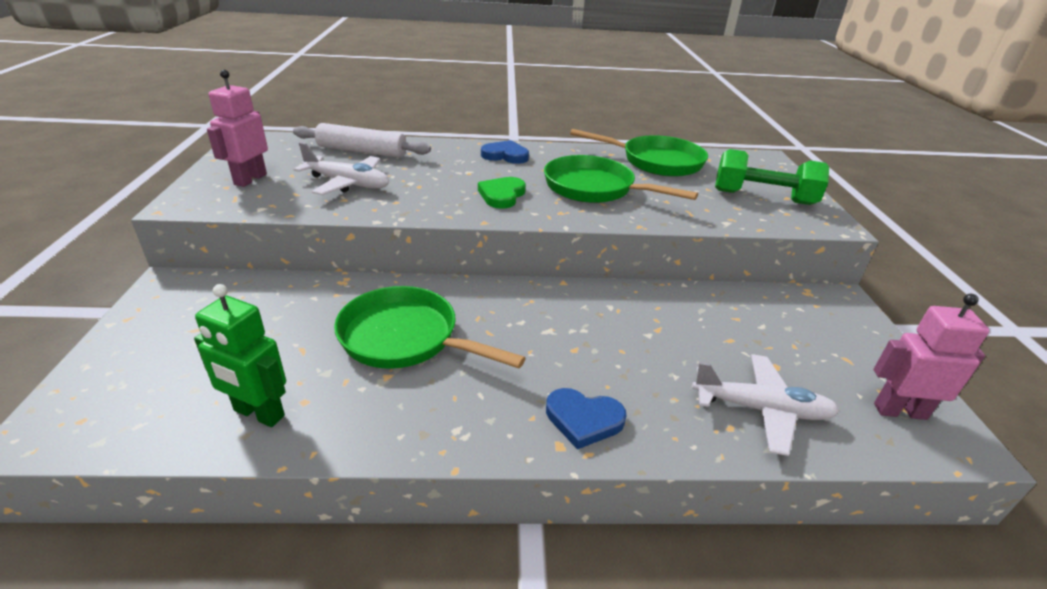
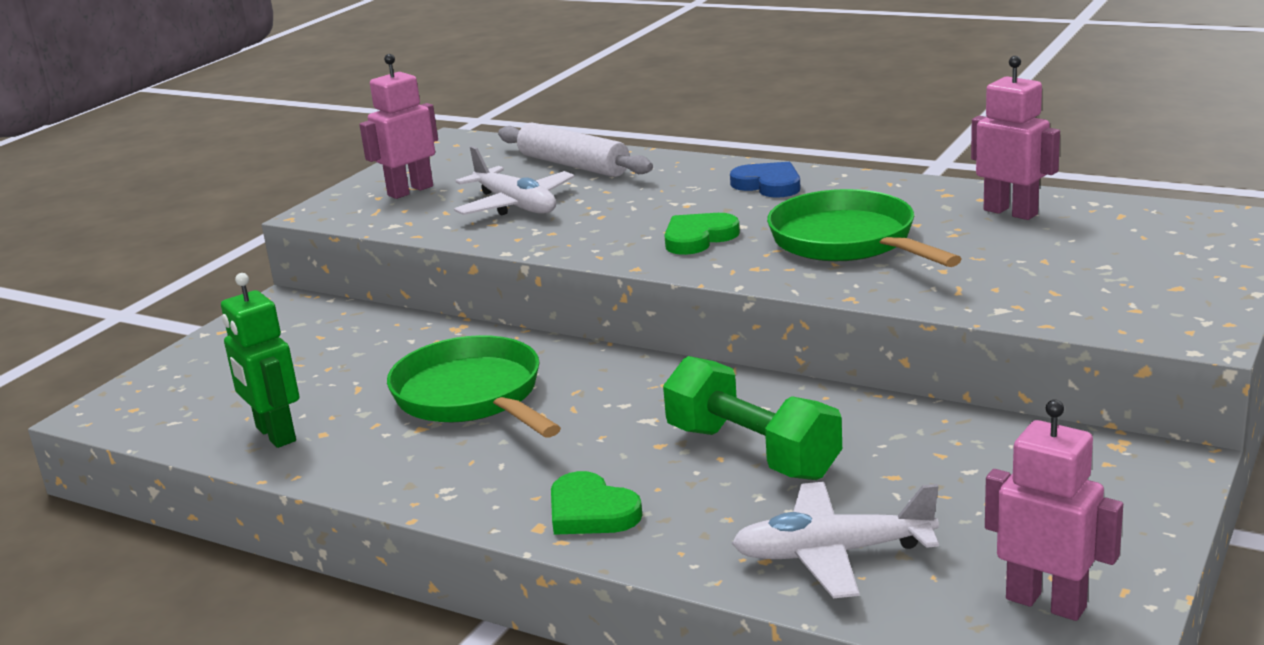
camera: 35 degrees right, 10 degrees down
blue heart [546,388,626,449] -> green heart [551,471,642,535]
green pan [570,129,708,177] -> pink robot [971,56,1060,220]
white plane [692,354,839,456] -> white plane turned 135 degrees clockwise [732,482,939,598]
green dumbbell [715,149,829,205] -> green dumbbell moved to [663,356,842,480]

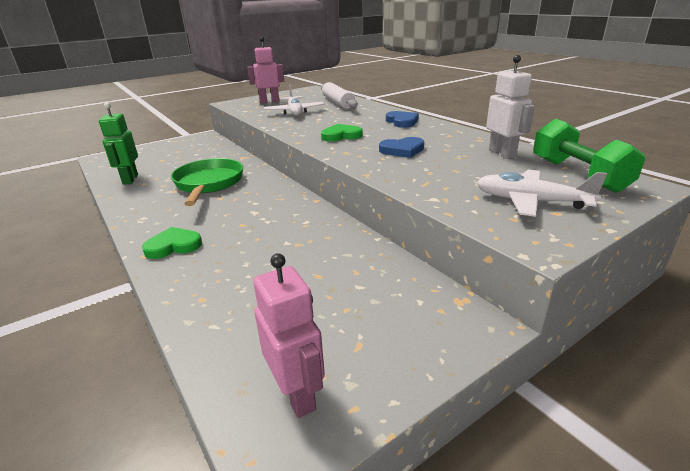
camera: 25 degrees right, 5 degrees up
green heart [551,471,642,535] -> green heart turned 90 degrees clockwise [142,227,202,259]
green dumbbell [663,356,842,480] -> green dumbbell moved to [533,119,645,193]
white plane [732,482,939,598] -> white plane moved to [477,170,607,217]
green pan [767,189,962,267] -> blue heart [379,137,425,158]
pink robot [971,56,1060,220] -> white robot [486,55,535,159]

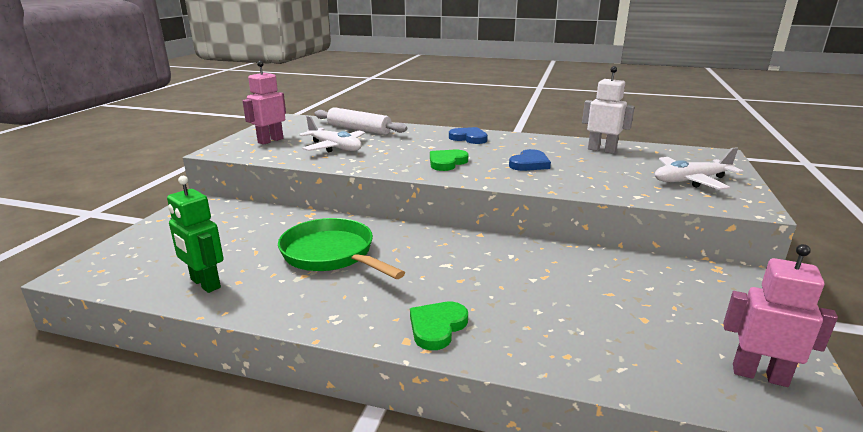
camera: 40 degrees left, 5 degrees down
green dumbbell [533,119,645,193] -> none

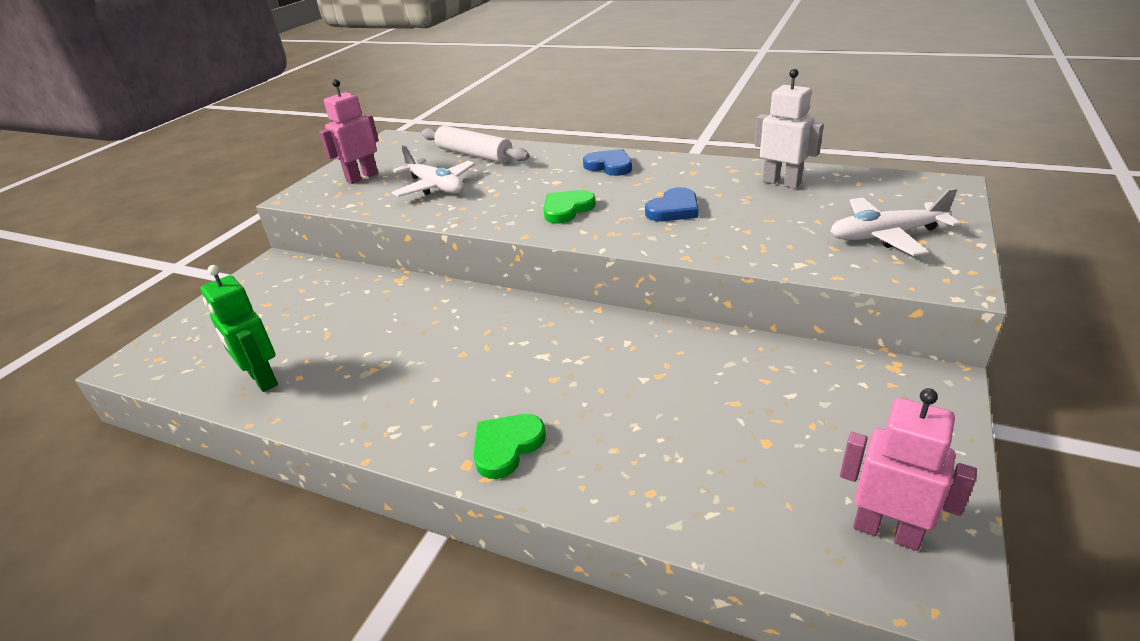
camera: 10 degrees right, 10 degrees up
green pan [278,218,405,279] -> none

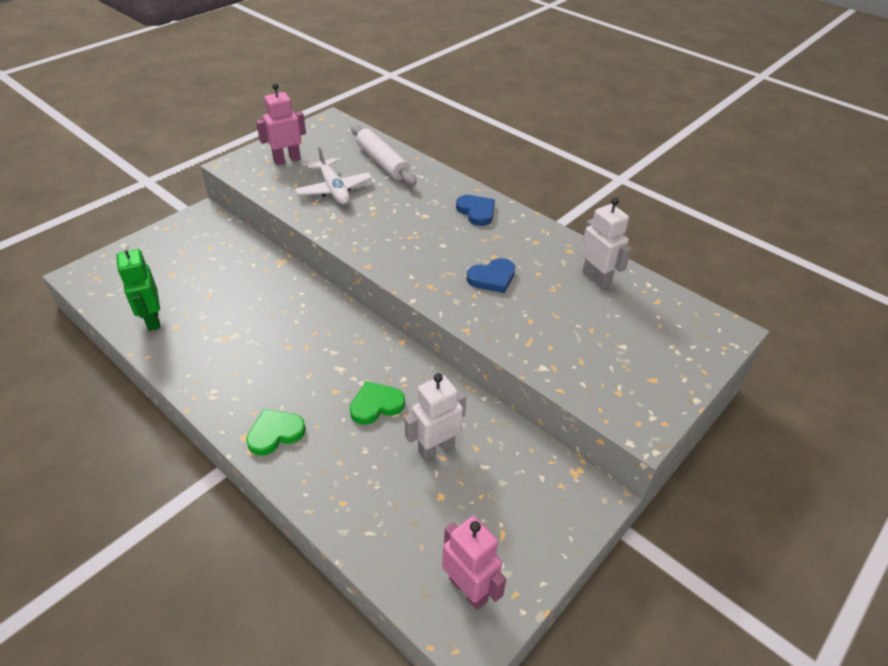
camera: 15 degrees right, 10 degrees up
green heart [543,190,596,224] -> green heart moved to [350,381,405,425]
white plane [830,188,961,256] -> none
none -> white robot [404,373,466,460]

